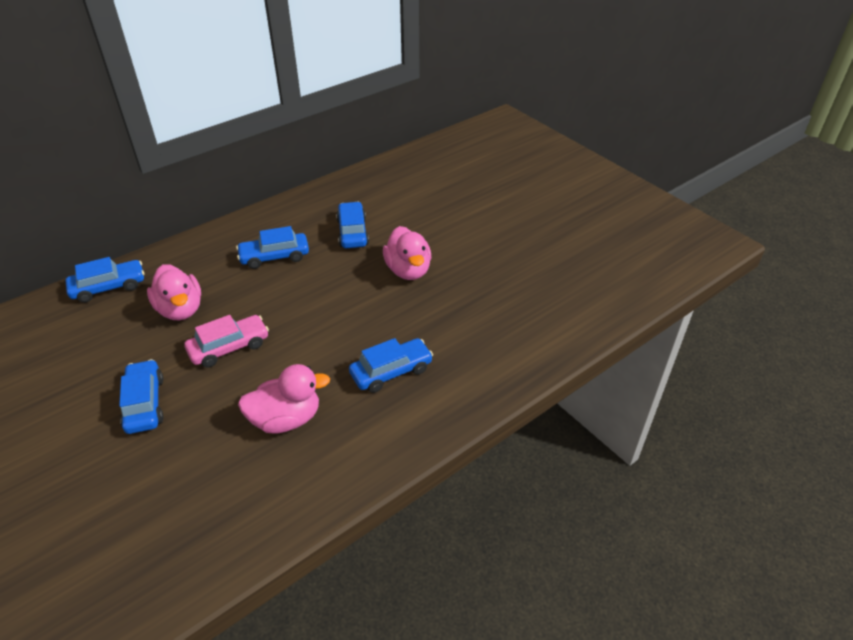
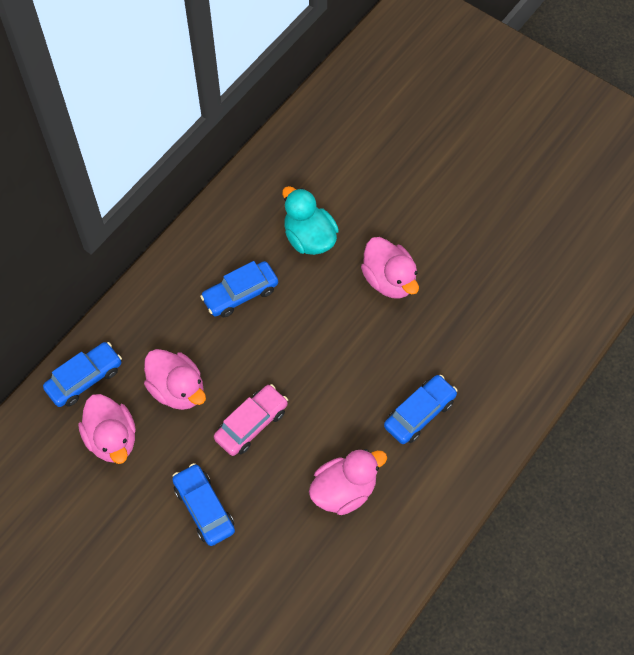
camera: 15 degrees left, 20 degrees up
blue car [336,202,369,248] -> turquoise duck [282,186,339,255]
none -> pink duck [78,394,136,464]

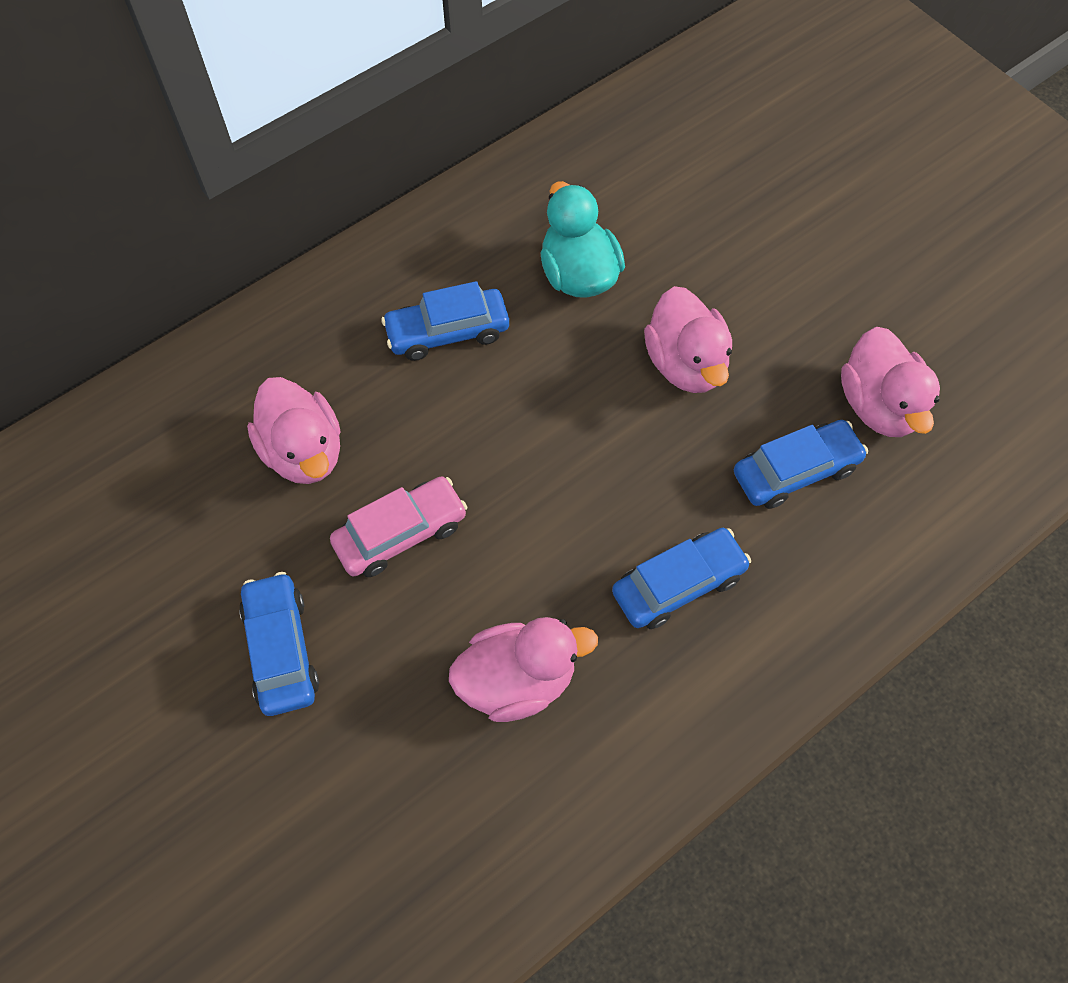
camera: 15 degrees right, 0 degrees up
blue car [43,342,122,407] -> blue car moved to [734,420,868,509]
pink duck [78,394,136,464] -> pink duck moved to [841,327,940,437]

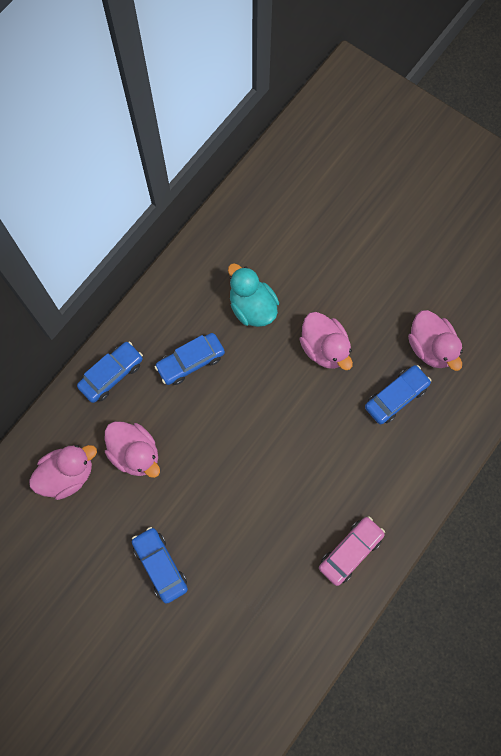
camera: 15 degrees left, 10 degrees up
pink car [330,476,468,577] -> pink car moved to [319,516,385,586]
pink duck [449,617,598,722] -> pink duck moved to [29,445,97,500]
blue car [612,528,751,629] -> blue car moved to [77,341,143,403]

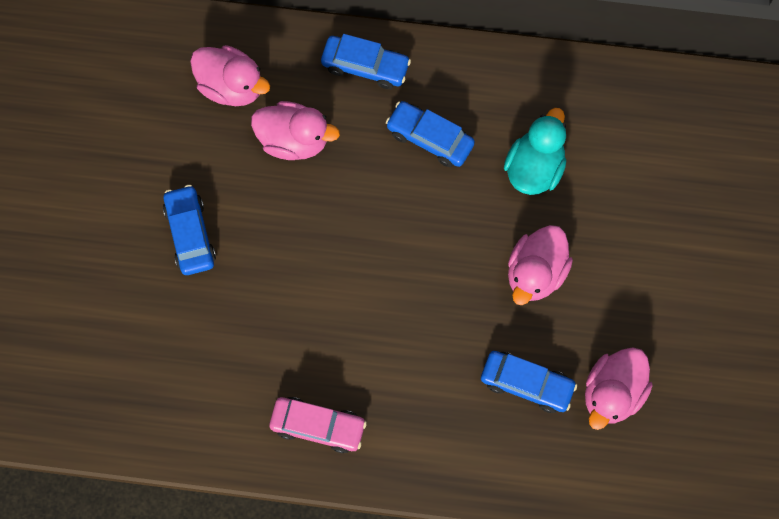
camera: 60 degrees right, 0 degrees up
pink duck [105,421,160,478] -> pink duck turned 90 degrees counterclockwise [251,101,340,160]
blue car [132,527,188,604] -> blue car turned 45 degrees counterclockwise [163,185,216,275]

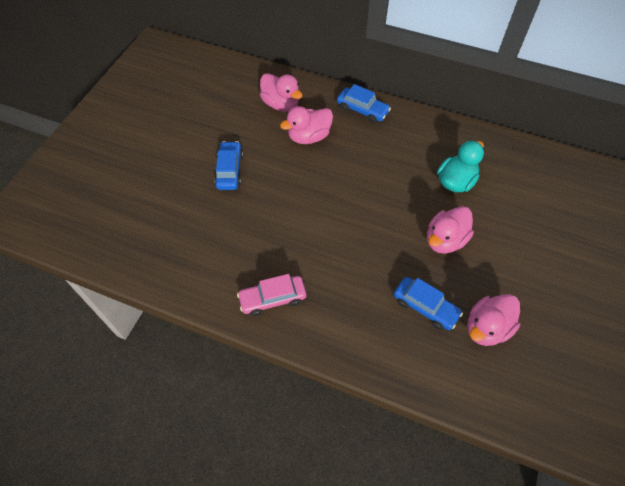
camera: 15 degrees right, 15 degrees down
pink duck [251,101,340,160] -> pink duck turned 120 degrees clockwise [280,106,333,144]
pink car [269,397,367,453] -> pink car turned 135 degrees clockwise [237,274,306,316]
blue car [386,101,475,167] -> none

